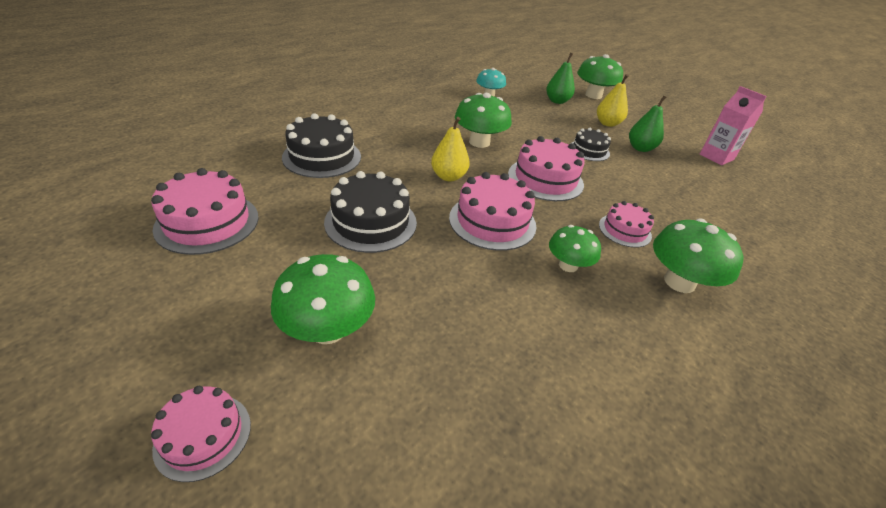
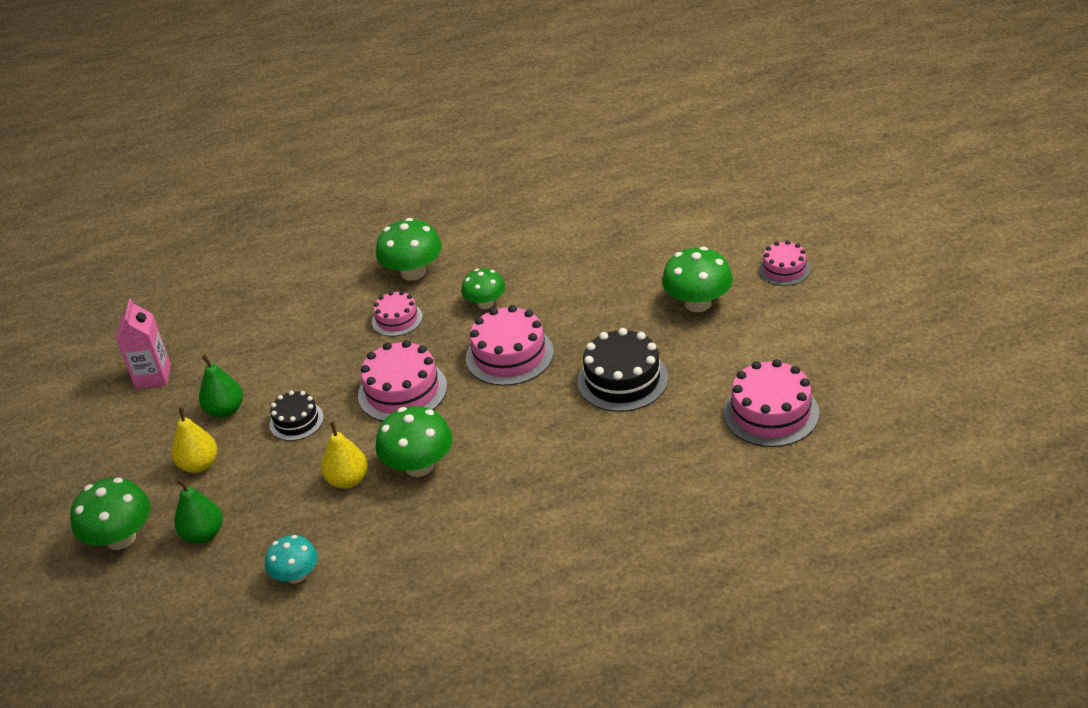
camera: 140 degrees left, 0 degrees up
black cake [282,113,361,178] -> none
yellow pear [431,117,470,181] -> yellow pear moved to [321,421,368,489]

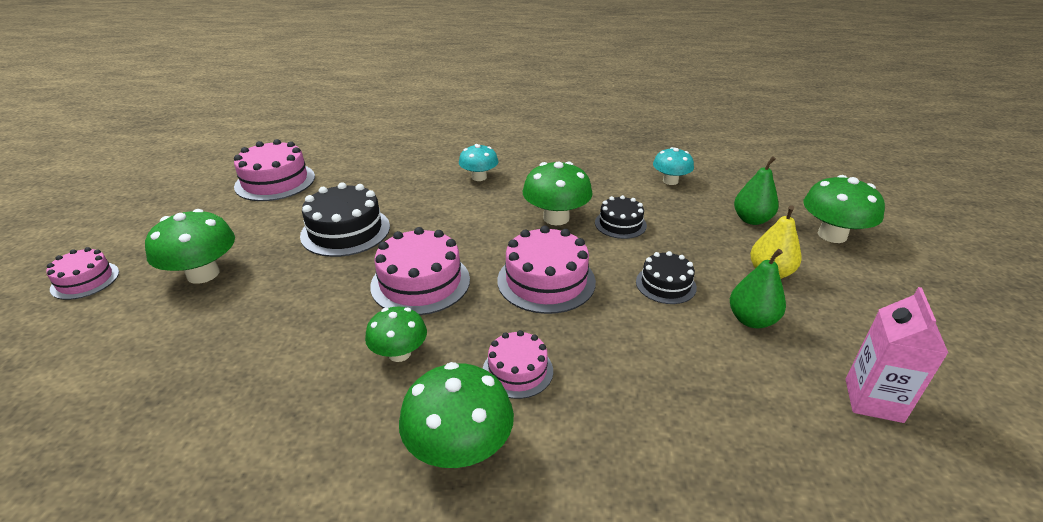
camera: 165 degrees left, 5 degrees down
yellow pear [321,421,368,489] -> black cake [595,195,647,239]
none -> turquoise mushroom [459,144,498,181]

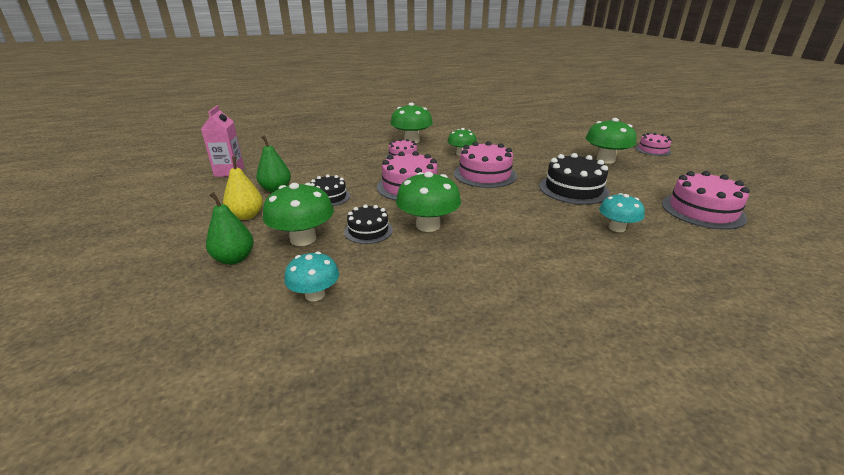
camera: 160 degrees right, 5 degrees down
turquoise mushroom [459,144,498,181] -> turquoise mushroom moved to [599,193,645,232]
green mushroom [803,175,885,243] -> green mushroom moved to [263,183,334,246]

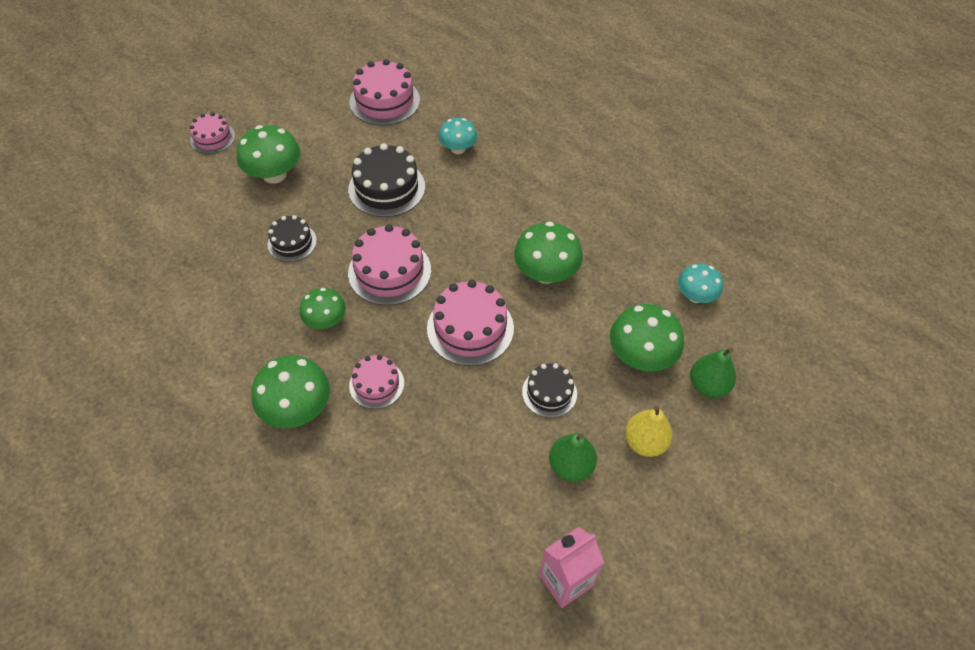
camera: 120 degrees left, 25 degrees up
black cake [344,204,393,244] -> black cake moved to [267,215,317,262]

